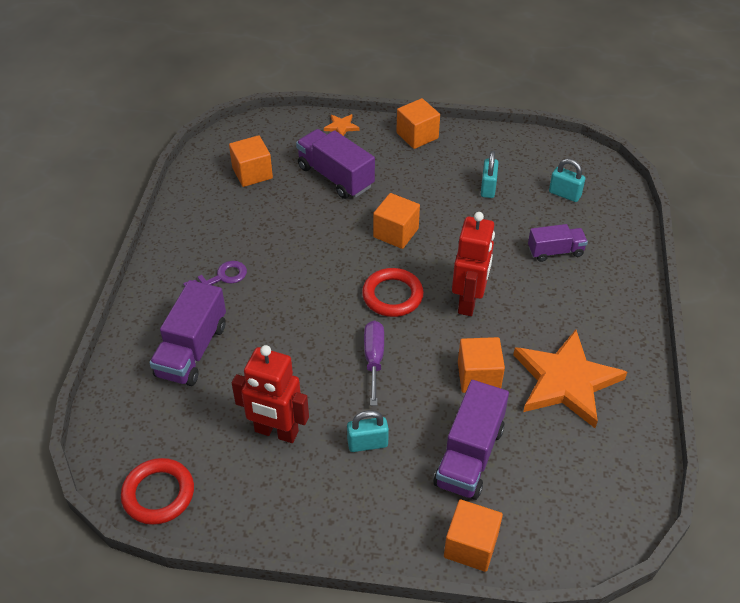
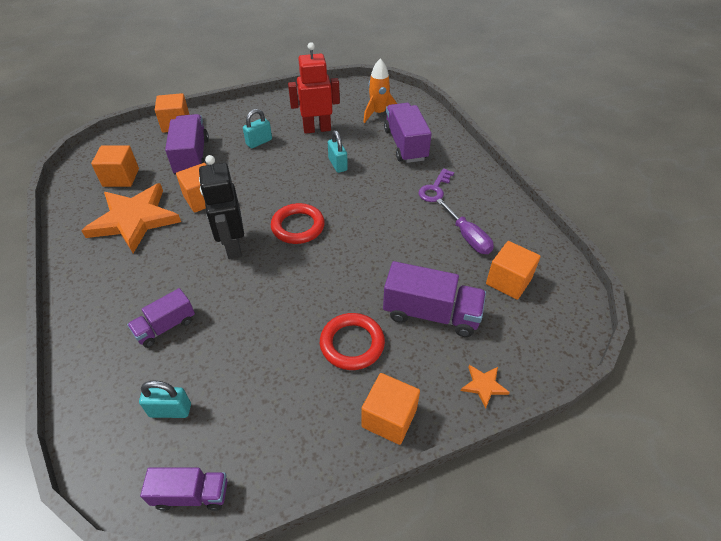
camera: 150 degrees right, 0 degrees up
red ring [121,458,194,525] -> red ring moved to [320,313,385,370]
purple screwdriver [364,321,384,406] -> purple screwdriver moved to [436,198,494,254]
orange cube [373,193,420,249] -> orange cube moved to [91,145,139,187]
red robot [452,212,495,316] -> black robot [199,155,244,259]
turquoise padlock [481,151,498,198] -> turquoise padlock moved to [328,130,348,173]
none -> purple truck [140,468,228,511]
none -> orange rocket [363,58,397,123]

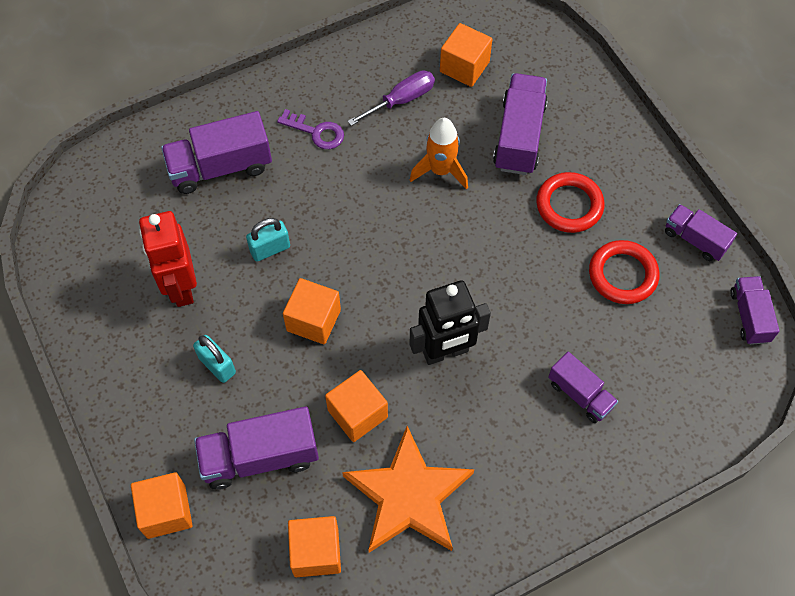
camera: 95 degrees left, 15 degrees up
turquoise padlock [139,380,191,418] -> none
red ring [271,203,325,244] -> red ring moved to [589,240,659,304]
orange cube [361,373,420,445] -> orange cube moved to [283,278,341,344]
orange rocket [363,58,397,123] -> orange rocket moved to [410,118,468,190]
orange star [461,365,510,408] -> none
none -> purple truck [665,204,737,261]

